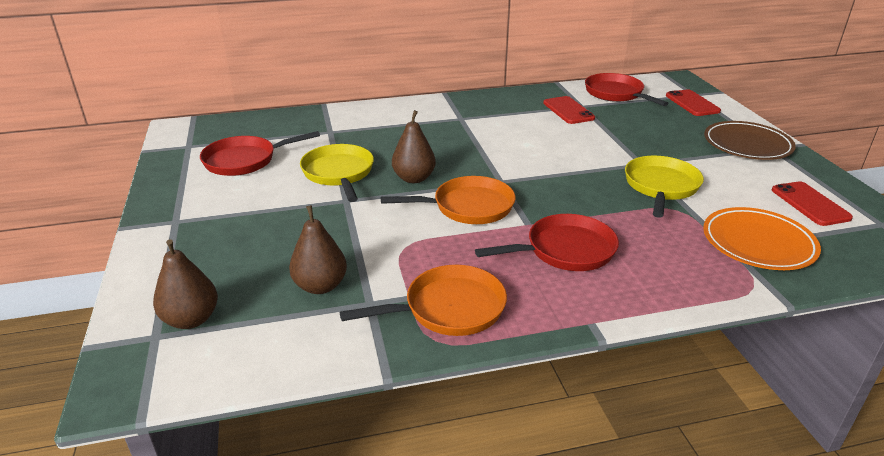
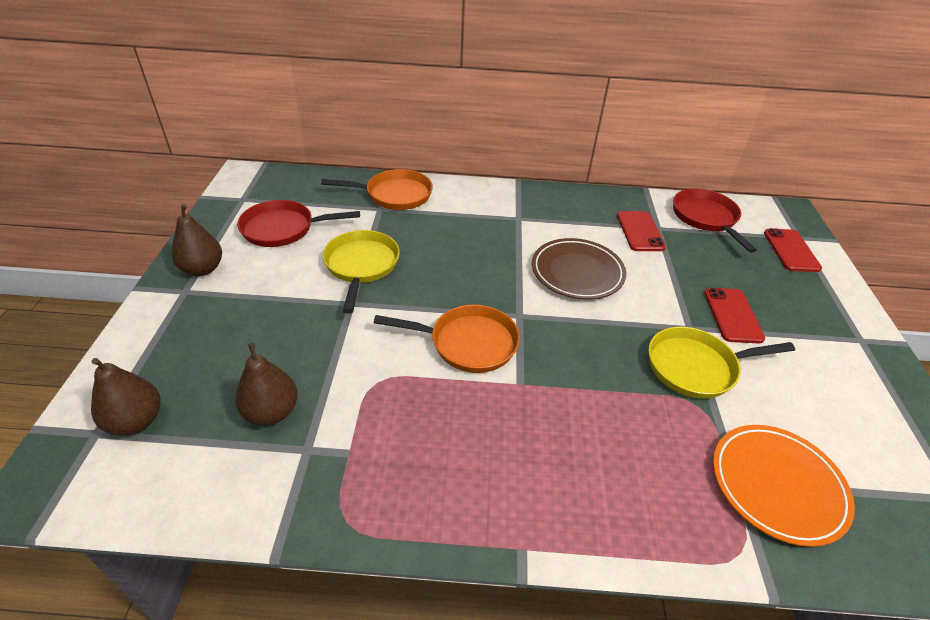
camera: 15 degrees right, 10 degrees up
orange pan [340,265,507,336] -> orange pan moved to [321,169,433,210]
brown pear [392,110,436,183] -> brown pear moved to [172,204,222,276]
red pan [475,214,619,271] -> none
yellow pan [625,156,704,218] -> yellow pan turned 135 degrees counterclockwise [648,327,795,399]
brown plate [704,121,796,160] -> brown plate moved to [532,238,626,300]
red phone [772,181,853,226] -> red phone moved to [704,288,765,343]

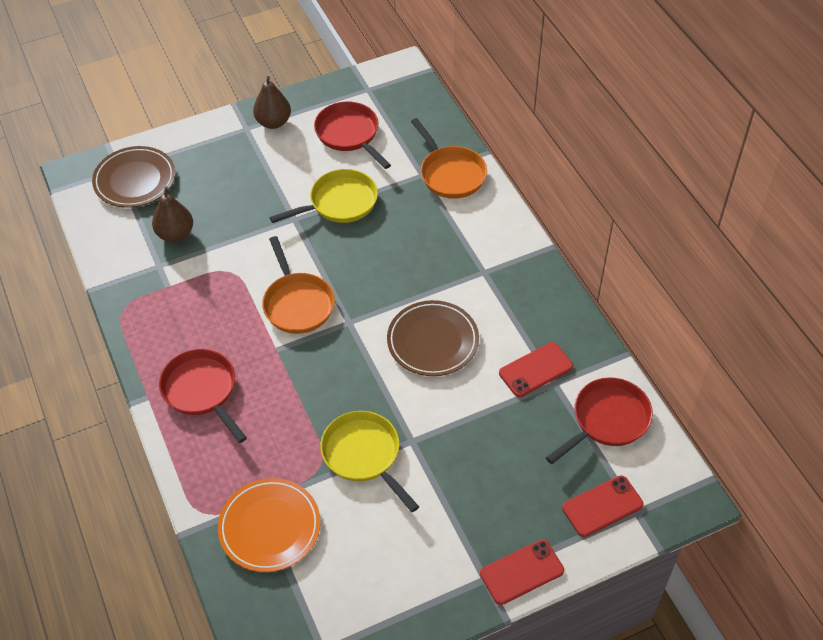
camera: 65 degrees right, 10 degrees up
brown pear [91,358,161,435] -> brown plate [92,146,175,208]
red phone [704,288,765,343] -> red phone moved to [480,540,564,605]
none -> red pan [159,349,247,443]

